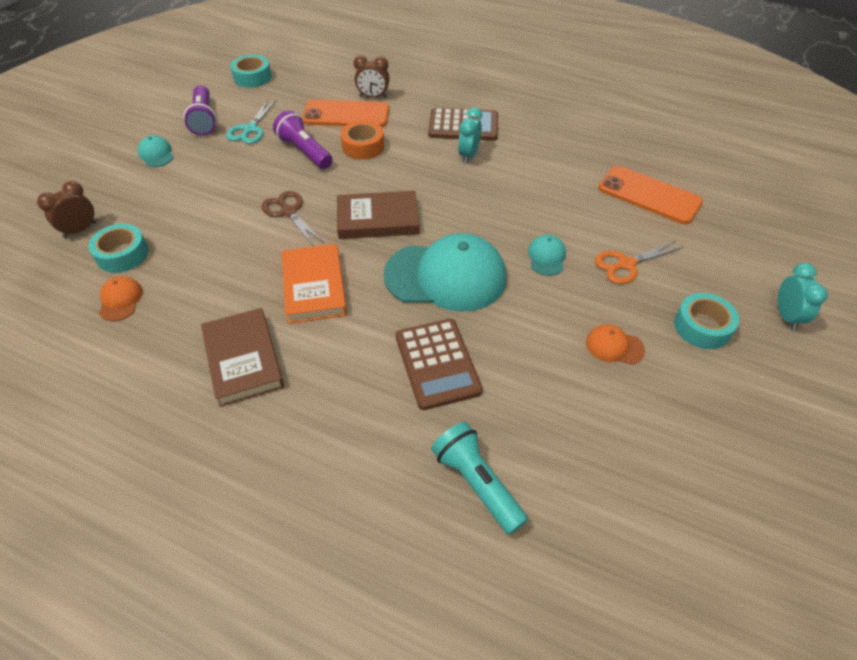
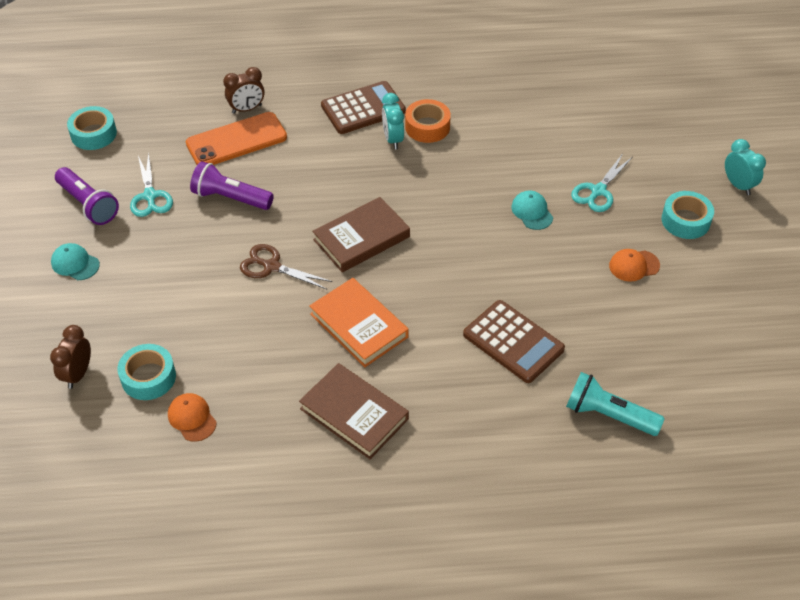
camera: 30 degrees left, 0 degrees up
orange tape [340,121,384,160] -> orange tape moved to [405,99,451,143]
turquoise cap [384,233,507,312] -> none
orange scissors [595,241,684,284] -> turquoise scissors [571,153,632,212]
orange phone [598,166,703,224] -> none

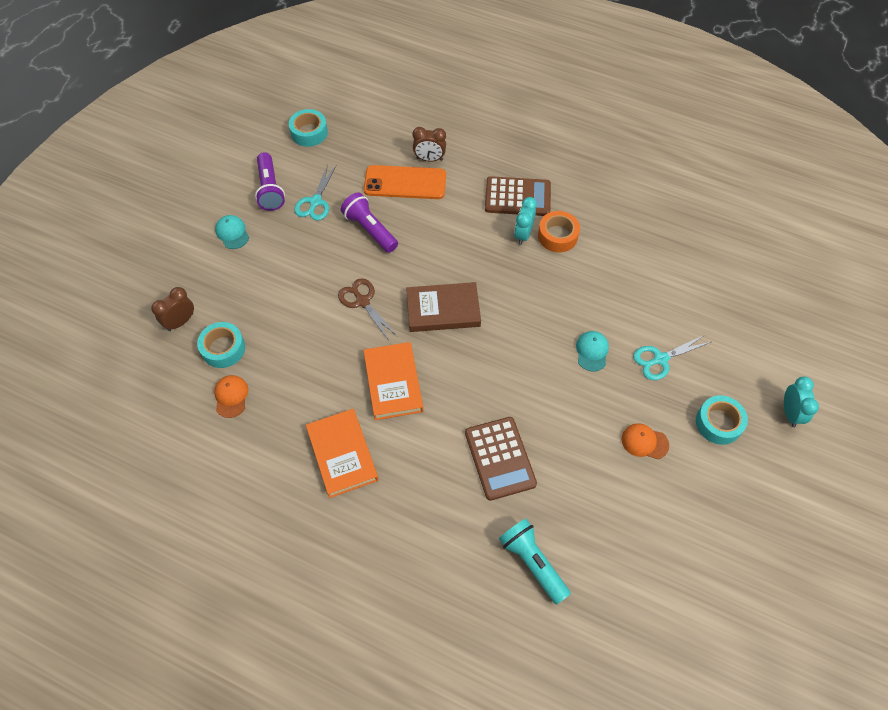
camera: 30 degrees right, 10 degrees up
brown book [299,363,409,459] -> orange book [306,409,379,498]

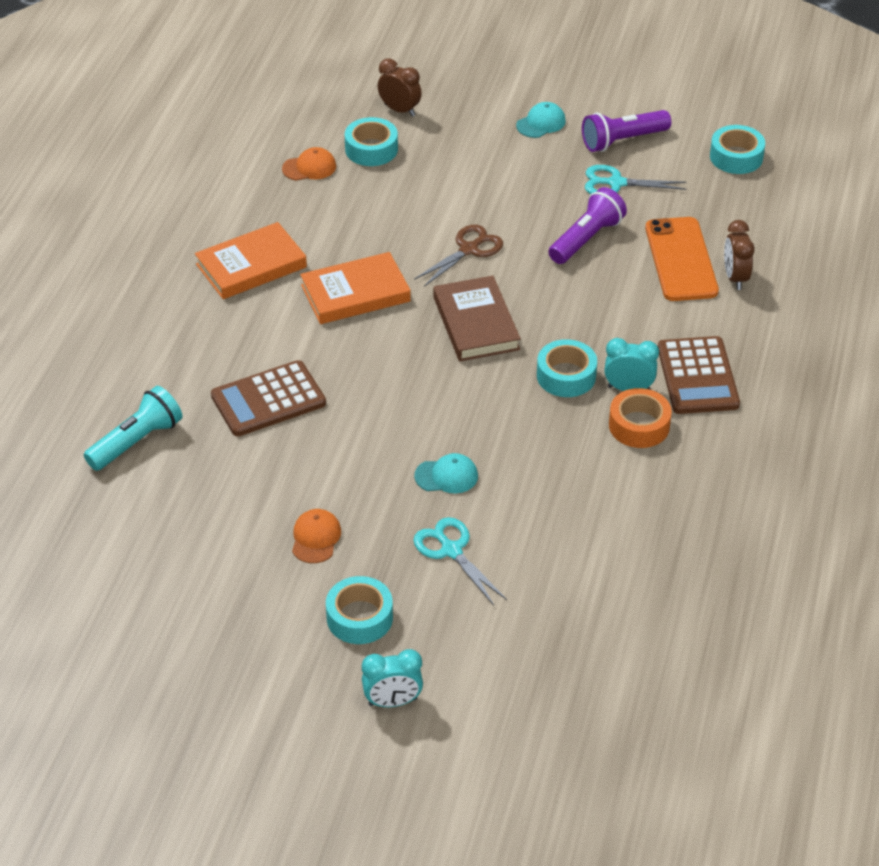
camera: 80 degrees right, 15 degrees down
none -> turquoise tape [537,339,597,397]

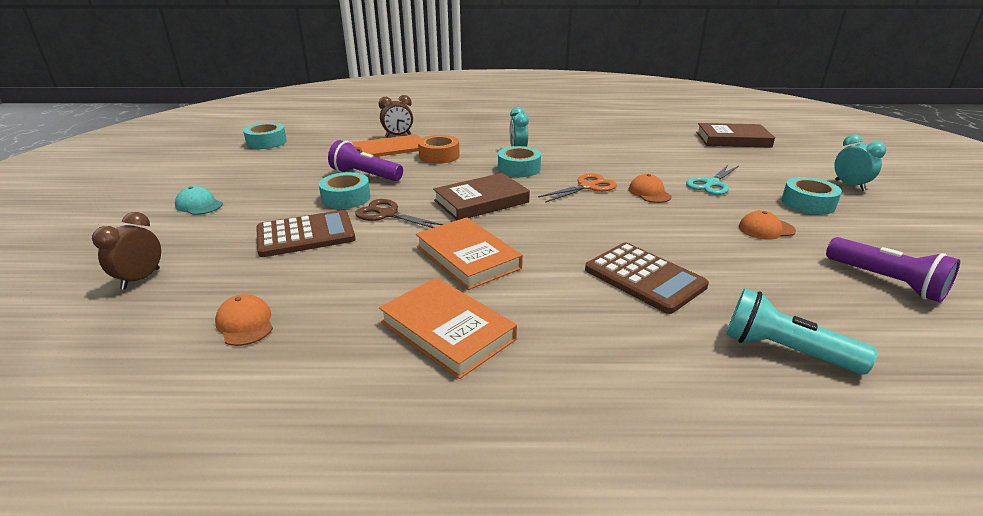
camera: 105 degrees left, 15 degrees down
turquoise tape [345,117,398,166] -> turquoise tape moved to [319,172,371,209]
turquoise cap [414,453,478,493] -> orange cap [629,174,672,203]
purple flashlight [582,110,671,152] -> purple flashlight moved to [826,237,960,302]
turquoise scissors [585,165,686,194] -> none
orange tape [609,388,672,448] -> orange tape moved to [418,135,460,164]
brown calculator [658,336,740,414] -> brown calculator moved to [257,210,356,257]
none -> orange scissors [538,173,617,203]
none -> brown book [696,123,775,148]

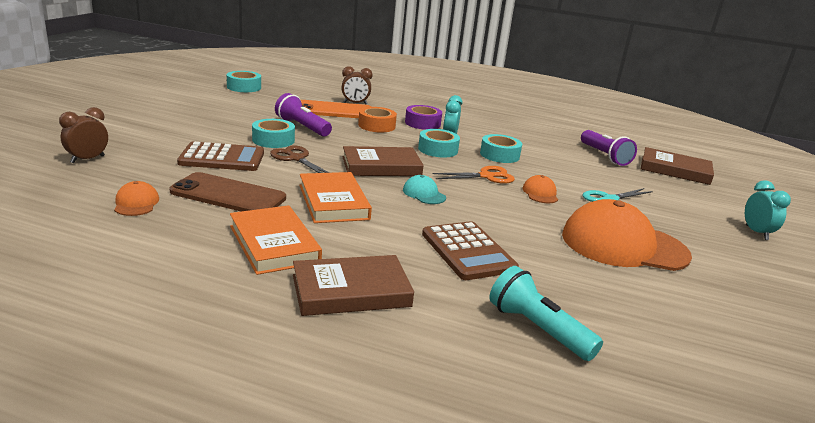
camera: 15 degrees right, 5 degrees down
turquoise cap [175,186,223,215] -> turquoise cap moved to [403,175,446,204]
orange cap [739,211,796,240] -> orange cap [562,199,692,271], size x2.33
turquoise tape [781,177,842,215] -> turquoise tape moved to [480,134,522,163]
purple flashlight [826,237,960,302] -> purple flashlight moved to [581,130,637,166]
none -> brown phone [170,172,286,211]
none -> brown book [293,255,414,316]
none -> purple tape [405,105,442,130]

